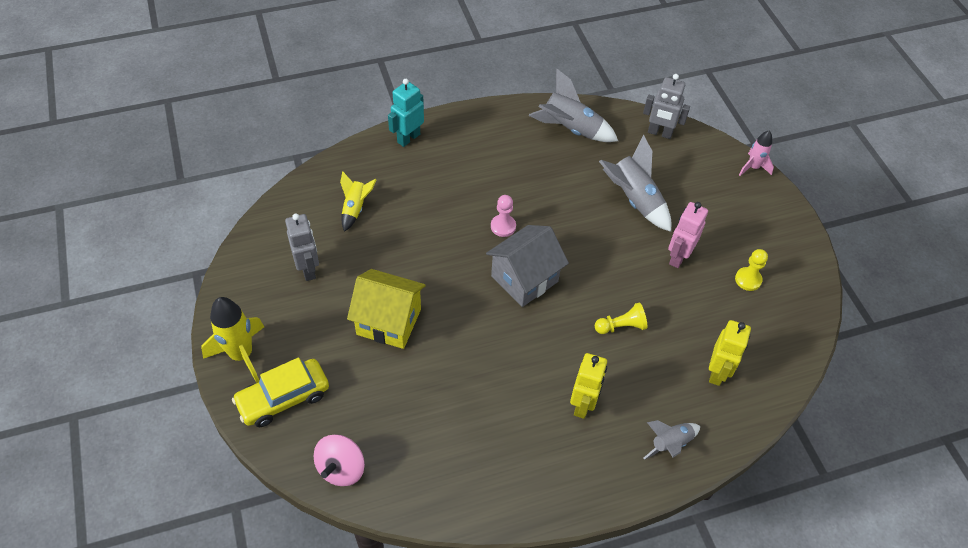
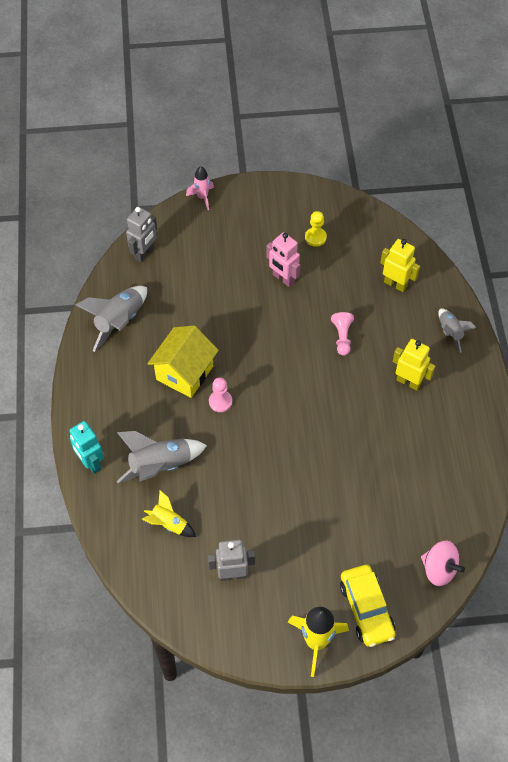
camera: 75 degrees left, 5 degrees up
yellow house [347,269,426,349] -> yellow house moved to [147,325,219,398]
grey house [486,225,569,307] -> none
yellow pawn [595,302,647,334] -> pink pawn [331,312,354,356]
grey rocket [599,135,671,232] -> grey rocket moved to [117,431,207,483]

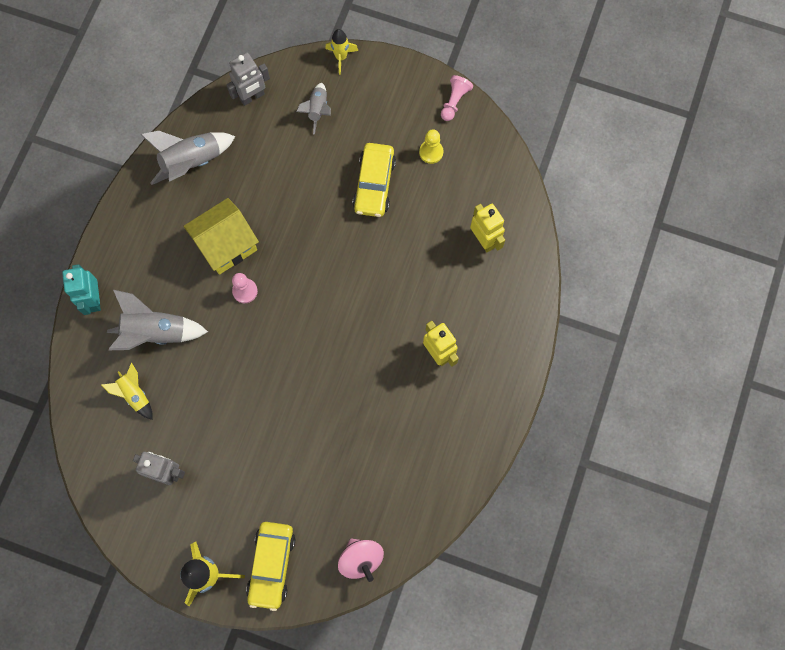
camera: 25 degrees right, 15 degrees up
pink rocket [186,166,214,210] -> yellow rocket [325,29,358,75]
pink robot [266,232,300,287] -> yellow car [353,143,396,217]
pink pawn [331,312,354,356] -> pink pawn moved to [441,75,473,121]
grey rocket [438,309,477,353] -> grey rocket moved to [296,83,331,134]

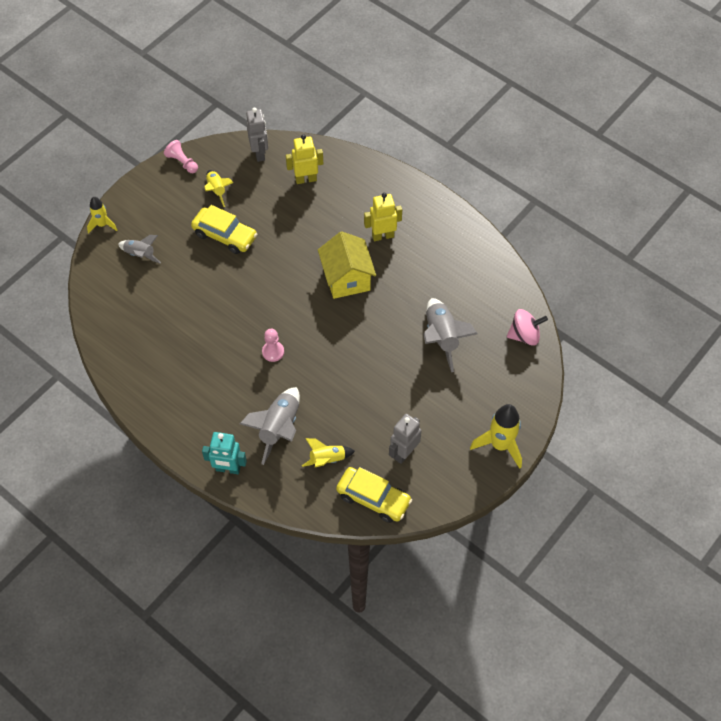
camera: 70 degrees left, 15 degrees down
grey rocket [140,131,235,185] -> grey rocket moved to [423,298,478,372]
yellow house [184,198,259,275] -> yellow house moved to [318,231,376,299]
grey robot [226,53,270,106] -> grey robot moved to [246,108,268,162]
yellow car [246,522,295,611] -> yellow car moved to [336,467,412,523]
yellow pawn [419,129,444,164] -> yellow rocket [204,170,234,207]

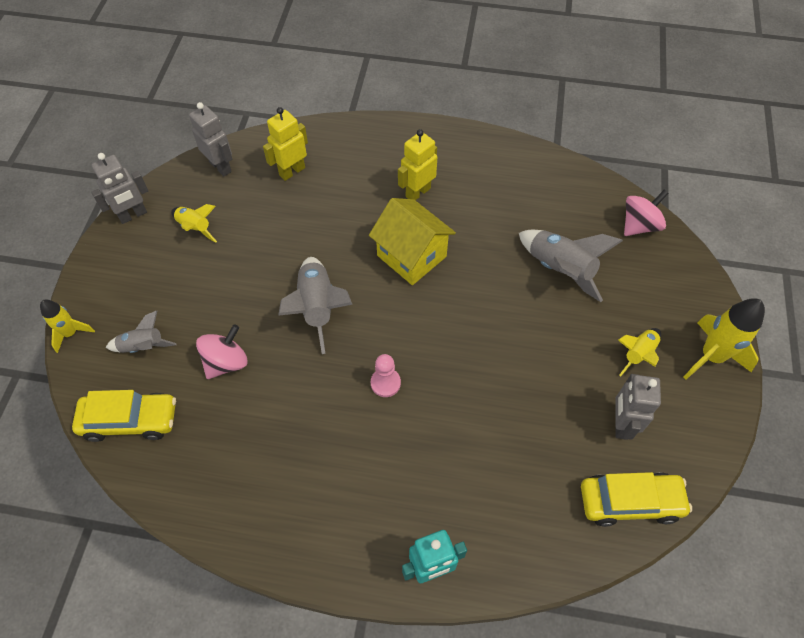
camera: 30 degrees left, 0 degrees up
pink pawn [164,140,198,173] -> grey robot [91,153,148,224]
yellow car [191,205,257,254] -> yellow car moved to [72,390,176,442]
grey rocket [240,387,300,465] -> grey rocket moved to [278,257,353,354]
yellow rocket [302,438,355,467] -> yellow rocket moved to [618,328,661,376]
none -> pink spinning top [196,324,247,379]

